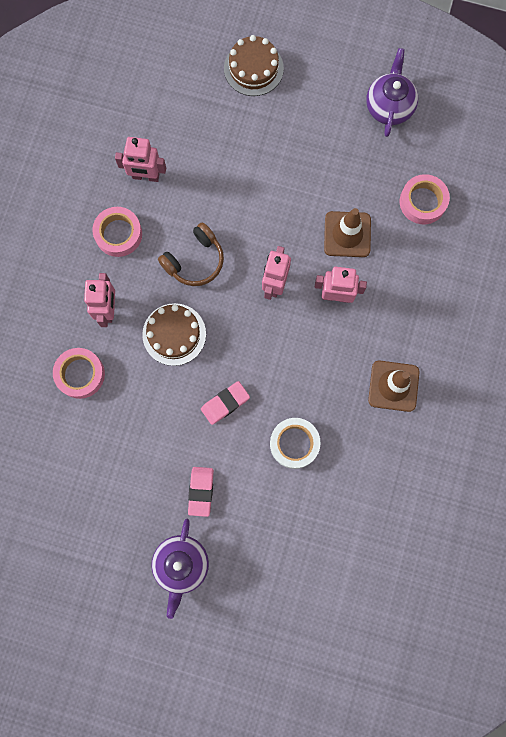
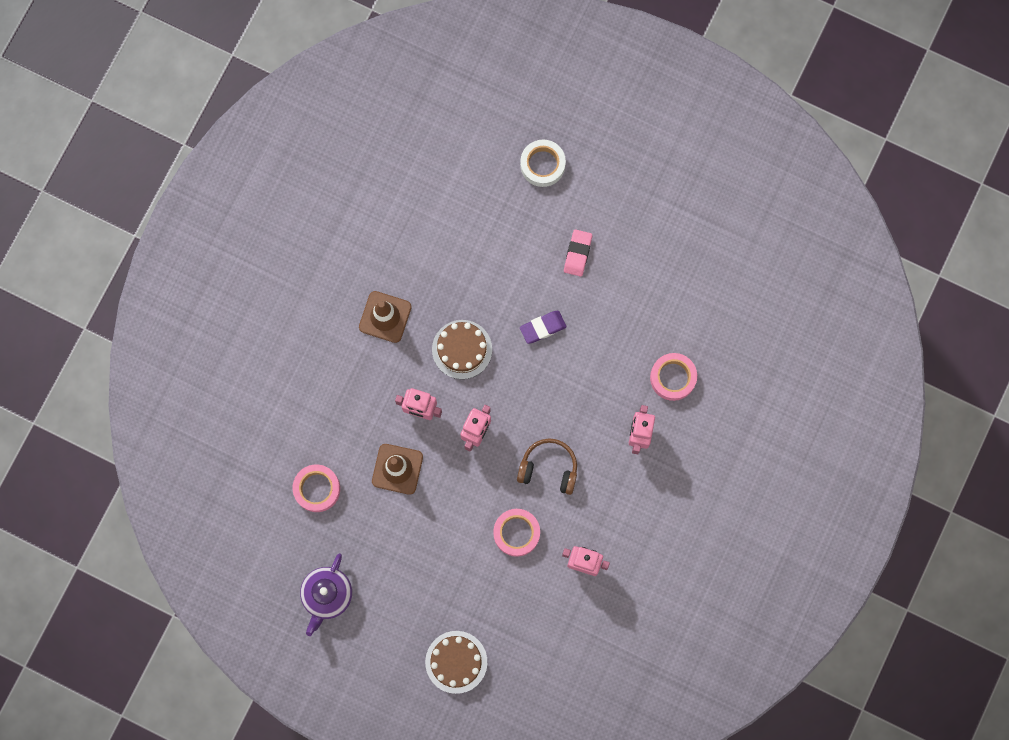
camera: 170 degrees left, 0 degrees up
pink tape [92,207,142,257] -> pink tape moved to [493,509,540,557]
brown cake [142,303,206,366] -> brown cake moved to [432,320,492,379]
purple teapot [151,519,209,619] -> none
brown headphones [158,222,224,286] -> brown headphones turned 45 degrees clockwise [517,439,577,495]
pink eraser [201,381,250,425] -> purple eraser [520,311,567,344]
white tape [270,418,321,469] -> white tape moved to [520,140,566,187]

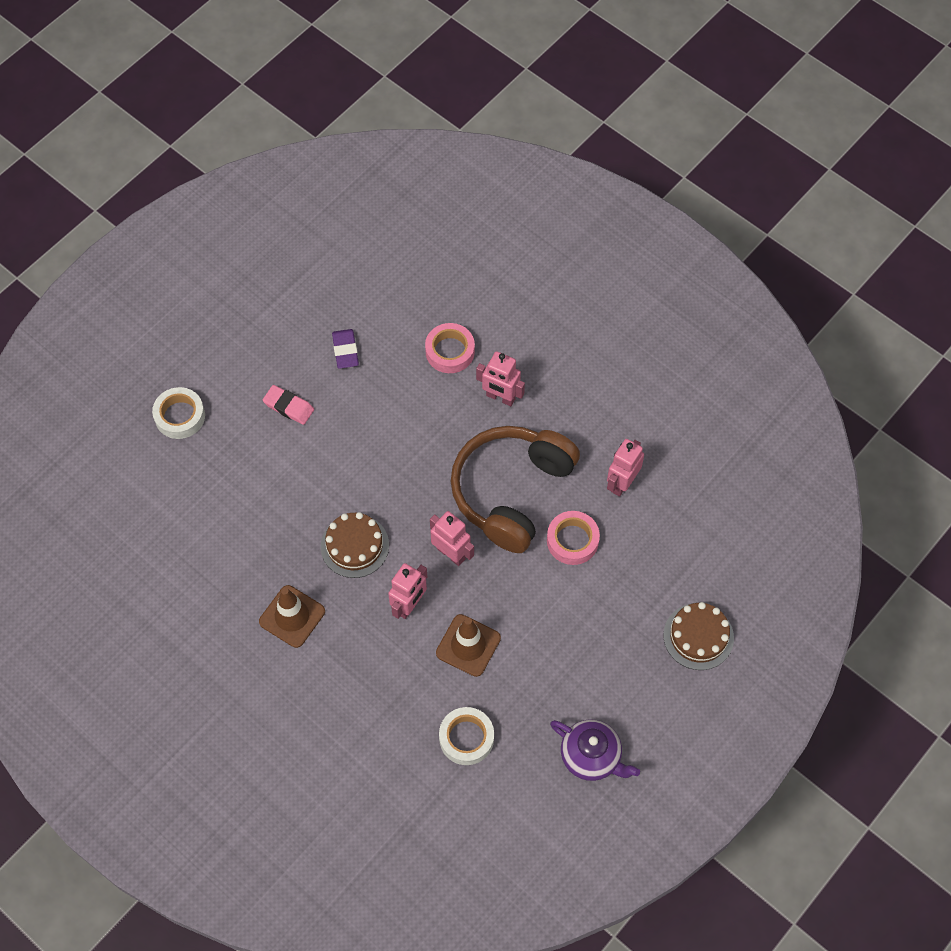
camera: 75 degrees left, 15 degrees down
pink tape [293,465,340,512] -> white tape [439,707,494,765]
brown headphones [517,439,577,495] -> brown headphones [451,426,580,553], size x1.91
purple eraser [520,311,567,344] -> purple eraser moved to [332,329,359,369]

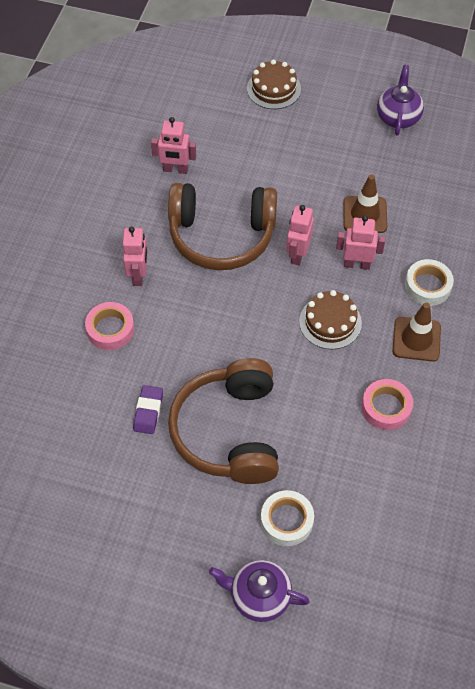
camera: 115 degrees left, 5 degrees down
pink eraser [263,385,314,425] -> brown headphones [168,358,279,484]
purple eraser [332,329,359,369] -> purple eraser turned 45 degrees counterclockwise [133,385,163,434]
white tape [439,707,494,765] -> white tape moved to [405,259,454,306]
pink tape [547,511,600,565] -> pink tape moved to [361,379,413,430]
none -> purple teapot [209,560,310,622]

